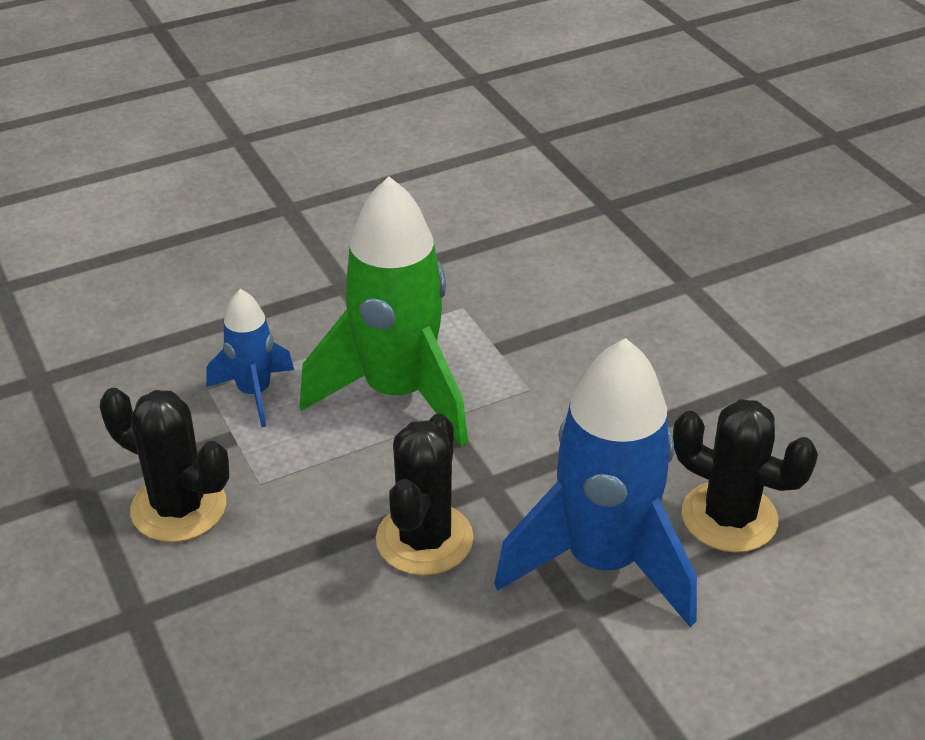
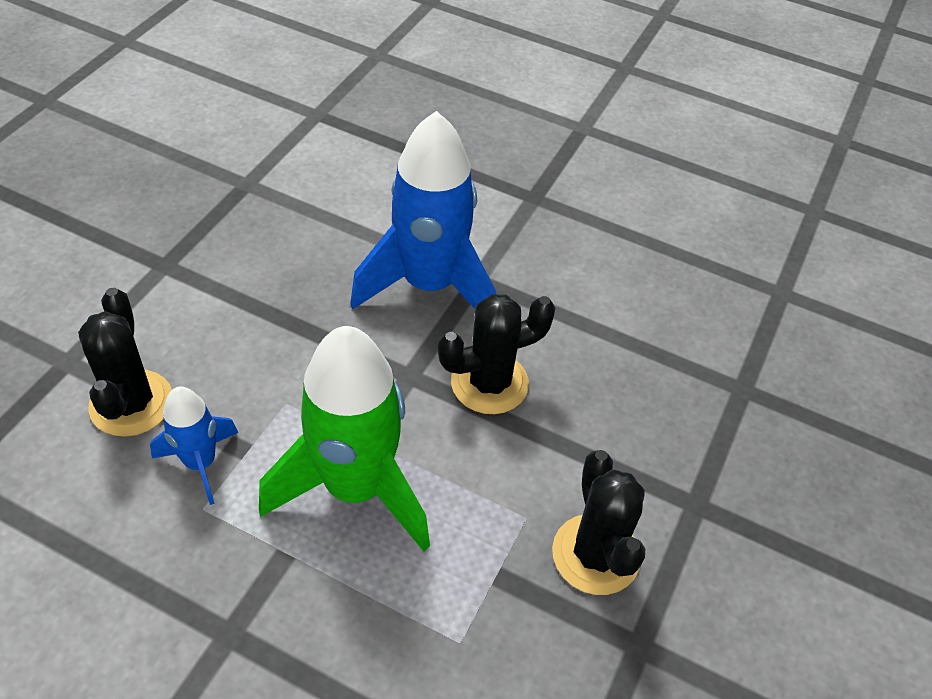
camera: 130 degrees left, 10 degrees up
blue rocket [206,289,294,427] -> blue rocket moved to [150,386,238,505]
black cactus [673,399,818,553] -> black cactus moved to [78,288,172,437]

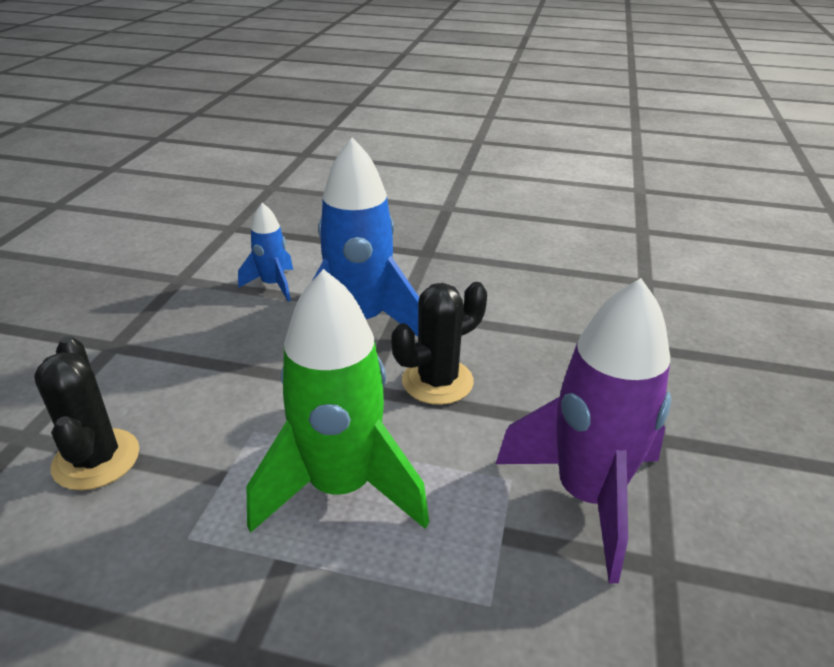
camera: 10 degrees left, 15 degrees down
blue rocket [150,386,238,505] -> blue rocket moved to [238,203,293,302]
black cactus [552,450,645,595] -> purple rocket [496,278,671,583]

